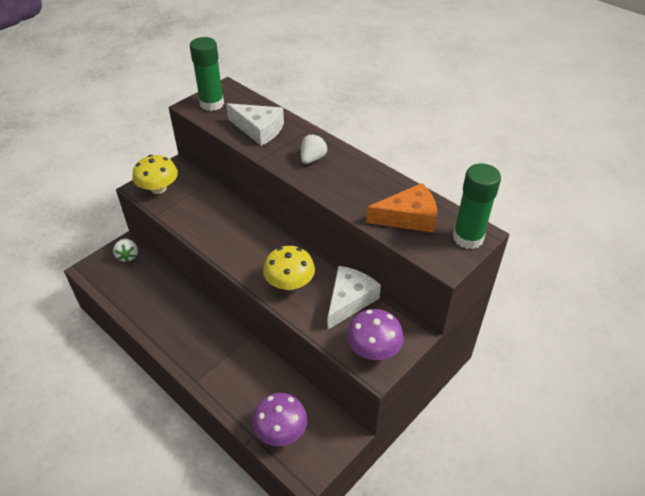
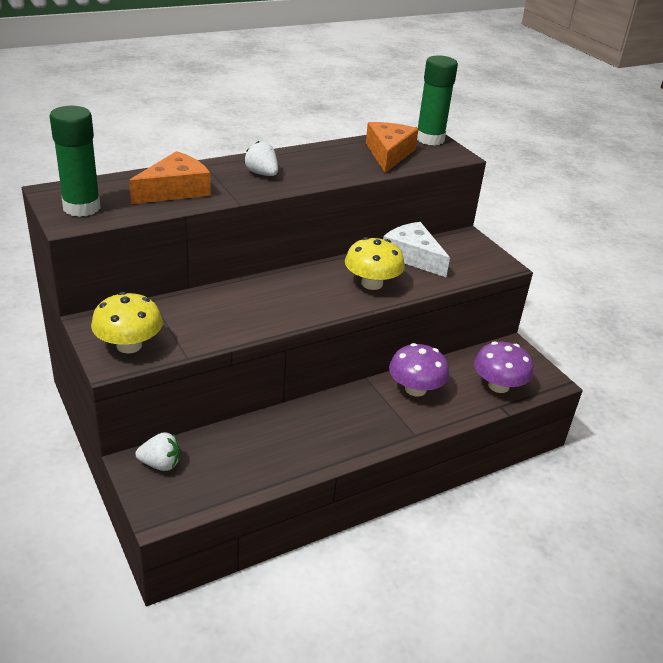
camera: 75 degrees left, 10 degrees down
white cheese [226,103,284,146] -> orange cheese [129,151,211,204]
purple mushroom [347,309,404,360] -> purple mushroom moved to [389,343,449,397]

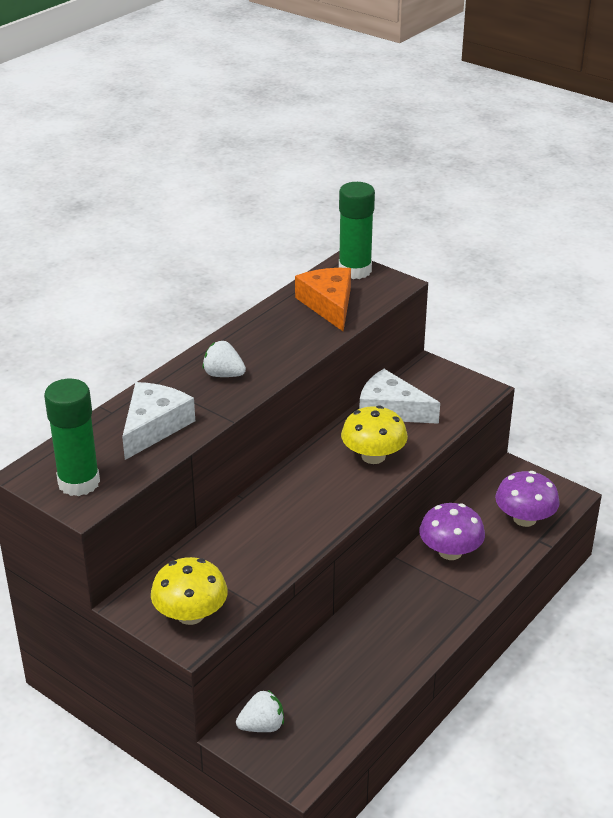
camera: 20 degrees left, 0 degrees up
orange cheese [129,151,211,204] -> white cheese [122,382,195,460]

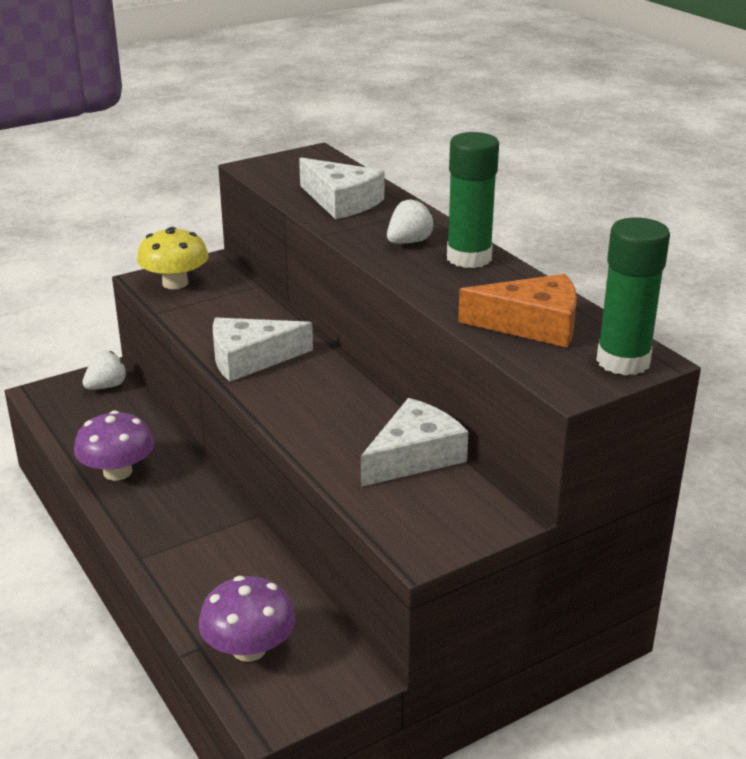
camera: 110 degrees right, 5 degrees down
green glue stick [44,379,100,496] -> green glue stick moved to [447,132,499,268]
white strawberry [236,690,284,732] -> white strawberry turned 135 degrees counterclockwise [82,351,127,389]
yellow mushroom [341,405,408,464] -> none
purple mushroom [419,503,485,560] -> purple mushroom moved to [74,410,154,481]
none -> white cheese [213,318,313,382]

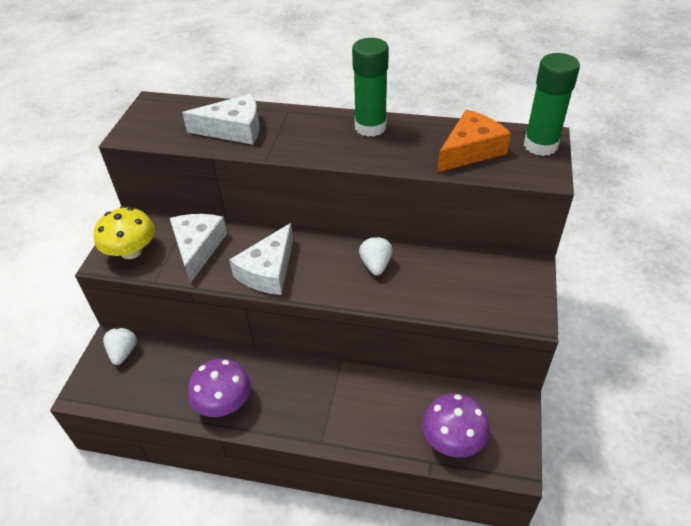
camera: 45 degrees left, 15 degrees up
white cheese [361,398,469,487] -> white cheese moved to [170,214,227,283]
white strawberry [387,199,435,244] -> white strawberry moved to [359,236,393,276]

